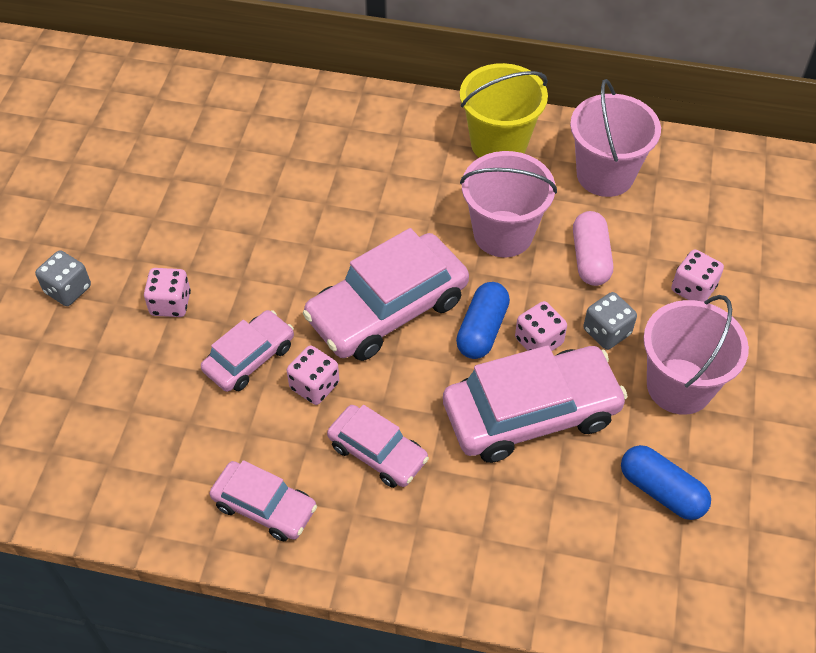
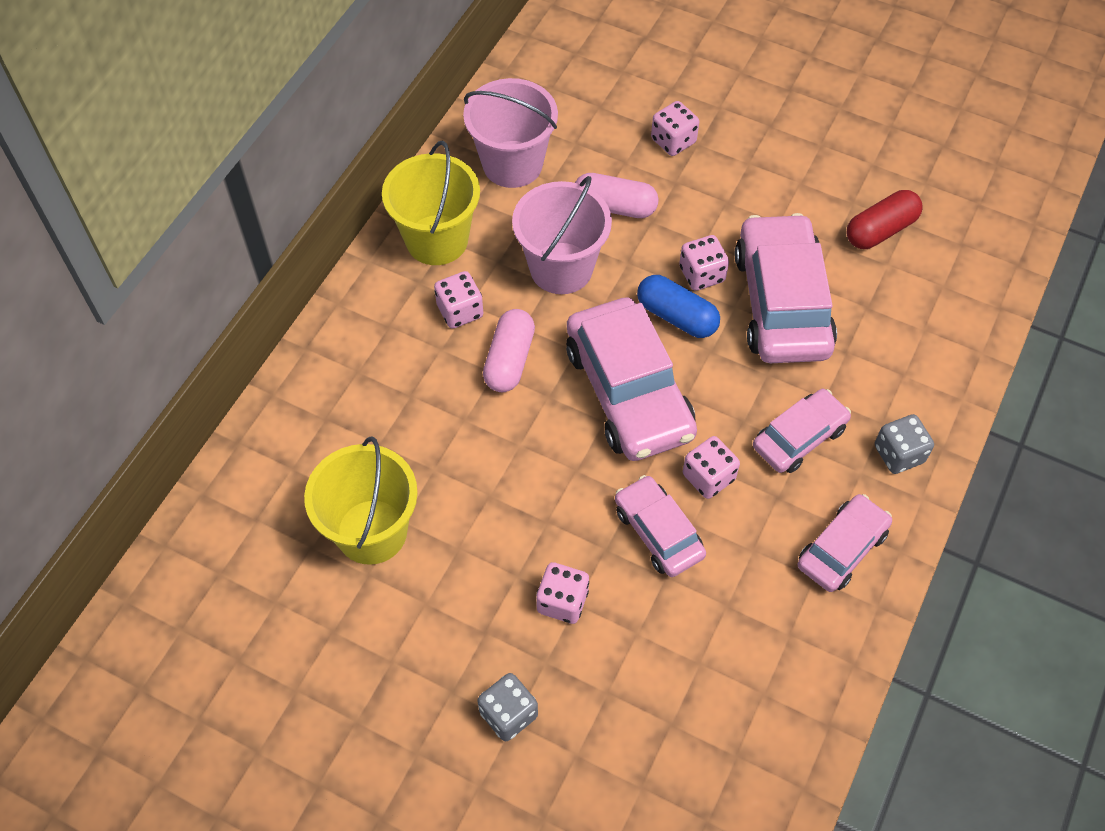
camera: 75 degrees left, 5 degrees up
grey dice [583,292,637,350] -> grey dice moved to [875,414,934,474]
blue capsule [621,445,711,520] -> red capsule [847,190,922,249]
pink bucket [643,295,749,415] -> none
none -> yellow bucket [304,436,418,565]
none -> pink dice [434,271,483,328]
none -> pink capsule [483,309,535,392]

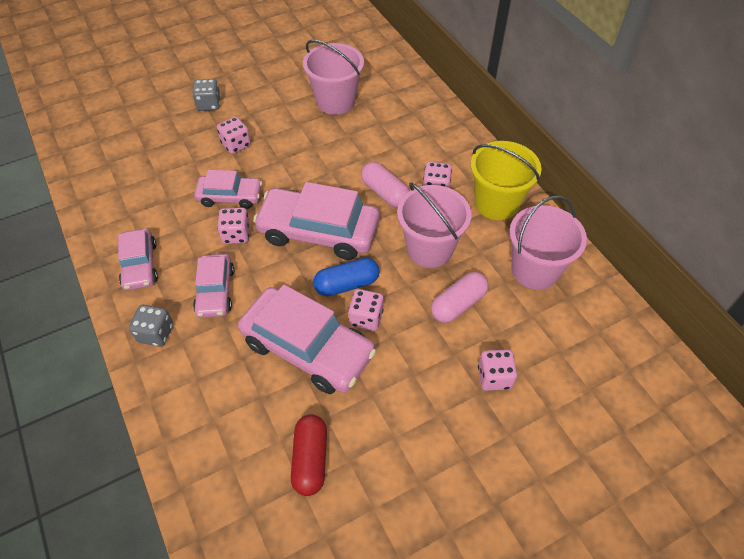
camera: 125 degrees right, 5 degrees down
yellow bucket [304,436,418,565] -> pink bucket [303,40,364,115]

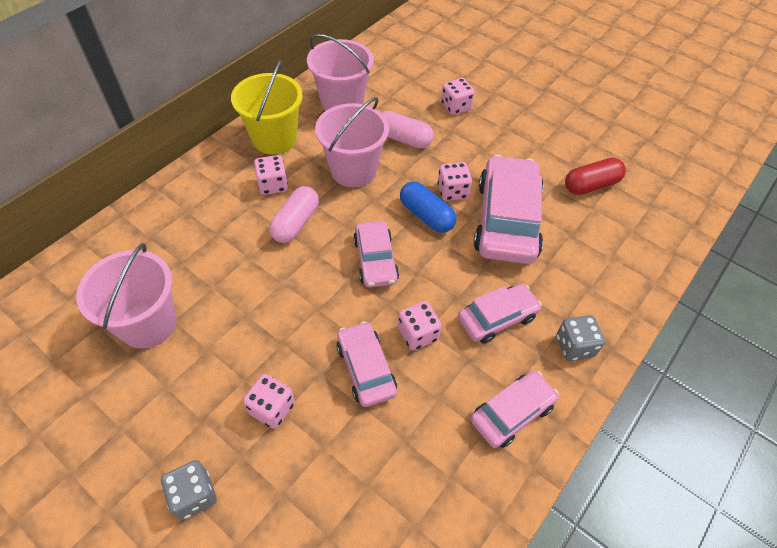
camera: 115 degrees left, 0 degrees up
pink car [253,182,379,260] -> pink car [353,221,399,288], size x0.57

